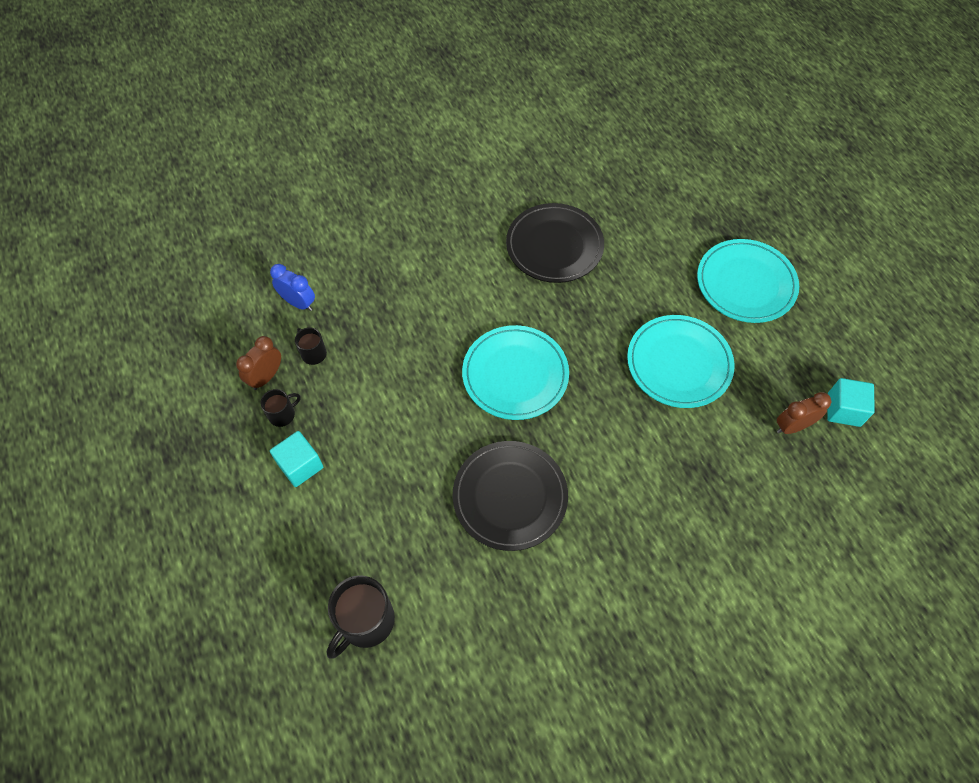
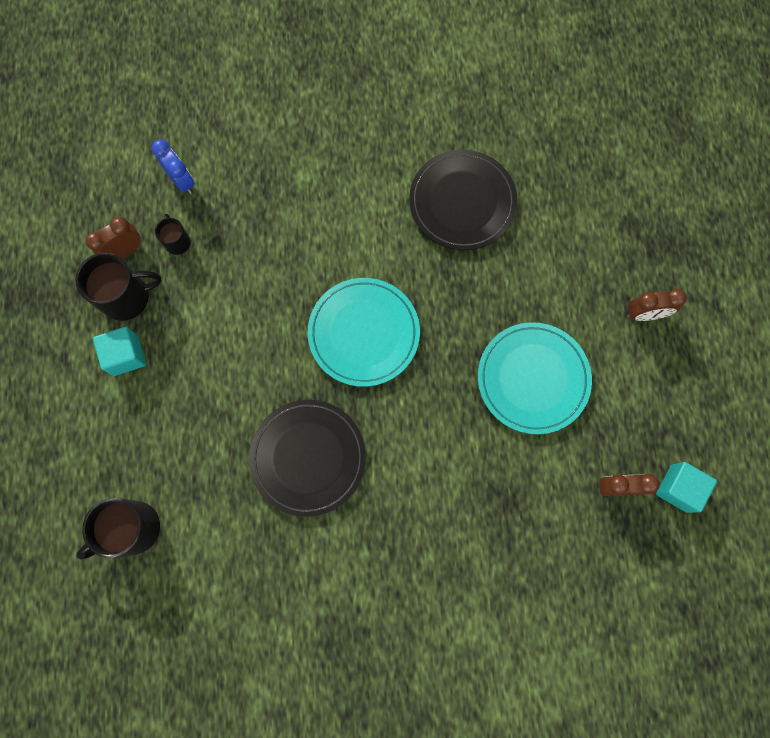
camera: 20 degrees right, 15 degrees up
black mug [260,389,301,427] -> black mug [76,253,162,321], size x1.85
turquoise plate [697,239,799,323] -> brown clock [627,288,687,321]

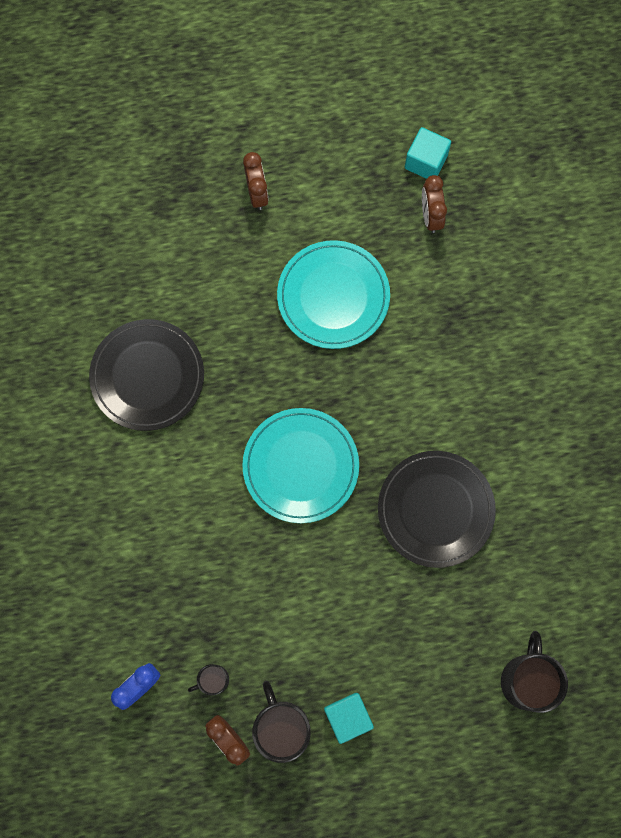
camera: 95 degrees left, 0 degrees up
black mug [76,498,160,560] -> black mug turned 135 degrees counterclockwise [501,631,568,713]

